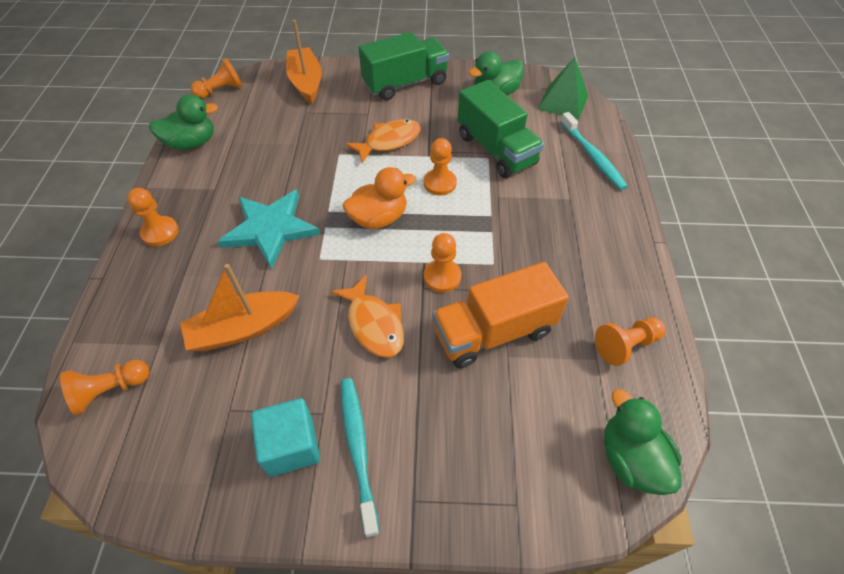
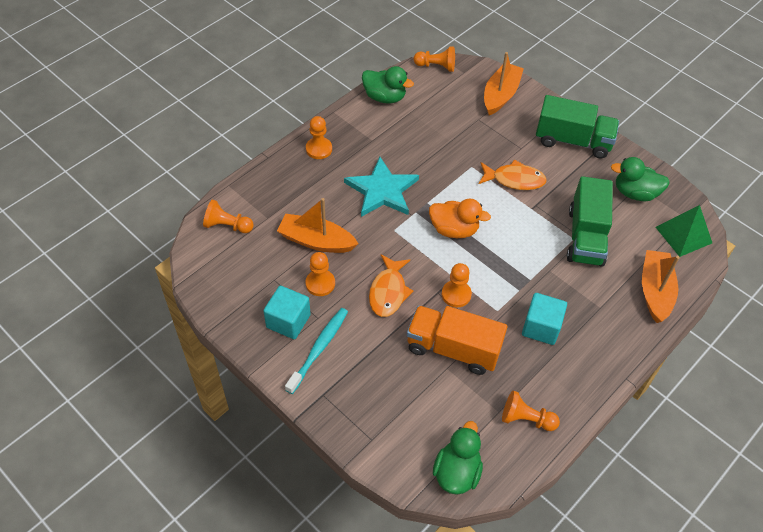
camera: 40 degrees right, 0 degrees up
orange pawn [424,138,457,195] -> orange pawn moved to [306,252,335,296]
turquoise toothbrush [561,112,628,190] -> orange boat [642,250,680,323]
none -> turquoise cube [522,293,567,345]

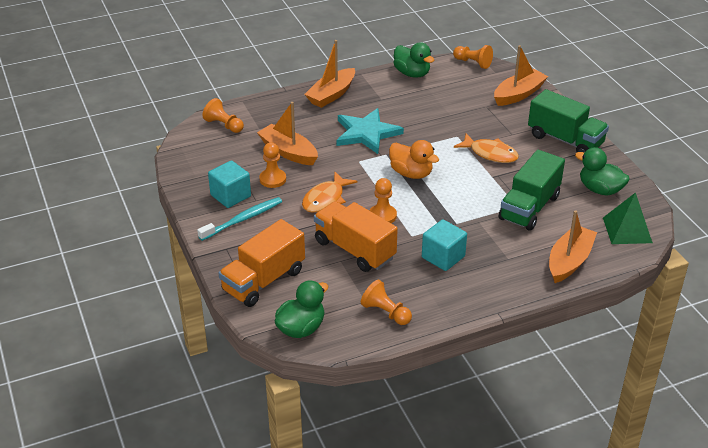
camera: 25 degrees right, 15 degrees down
orange pawn [306,116,332,159] -> orange boat [304,40,355,108]
none -> orange truck [219,219,305,307]

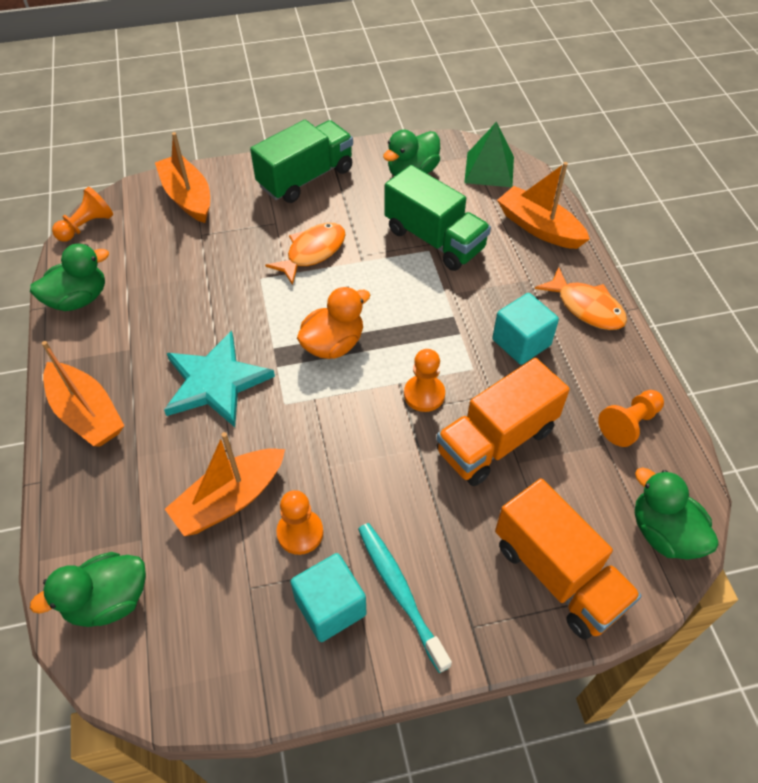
camera: 80 degrees left, 15 degrees up
orange pawn [202,98,244,133] -> green duck [30,552,146,627]
orange fish [302,172,357,213] -> orange fish moved to [535,267,627,330]

